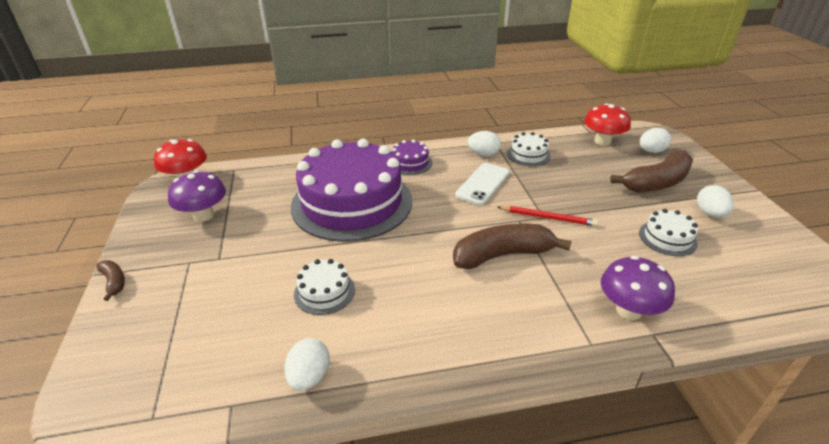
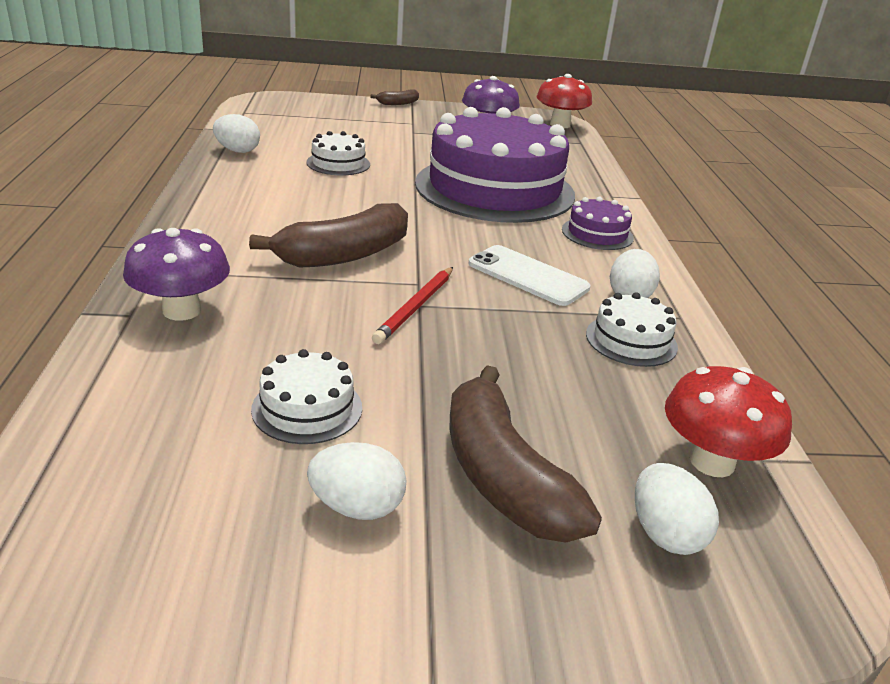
camera: 95 degrees right, 5 degrees down
brown banana [453,224,572,269] -> brown banana turned 60 degrees clockwise [249,203,408,268]

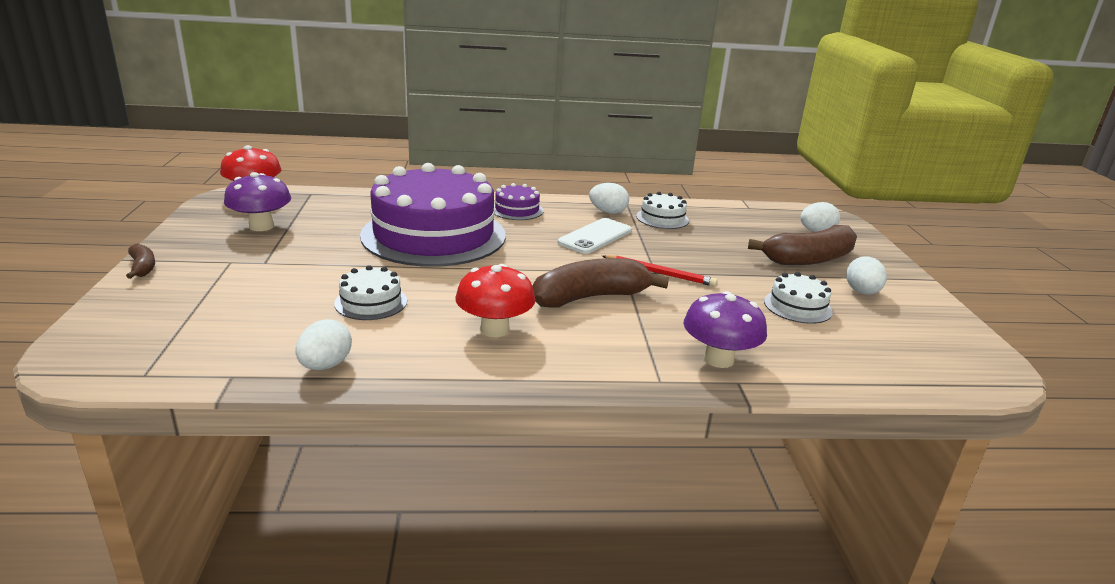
camera: 90 degrees left, 5 degrees down
brown banana [249,203,408,268] -> brown banana turned 75 degrees counterclockwise [533,258,669,308]
red mushroom [665,366,792,477] -> red mushroom moved to [455,264,536,337]

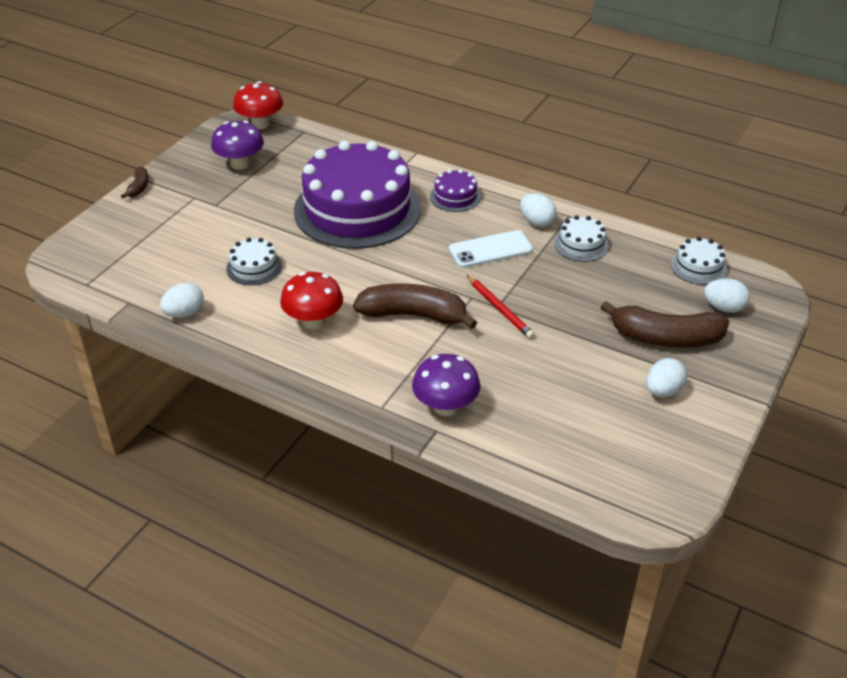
camera: 35 degrees right, 15 degrees up
white cake [764,272,833,324] -> white cake moved to [671,237,727,285]

